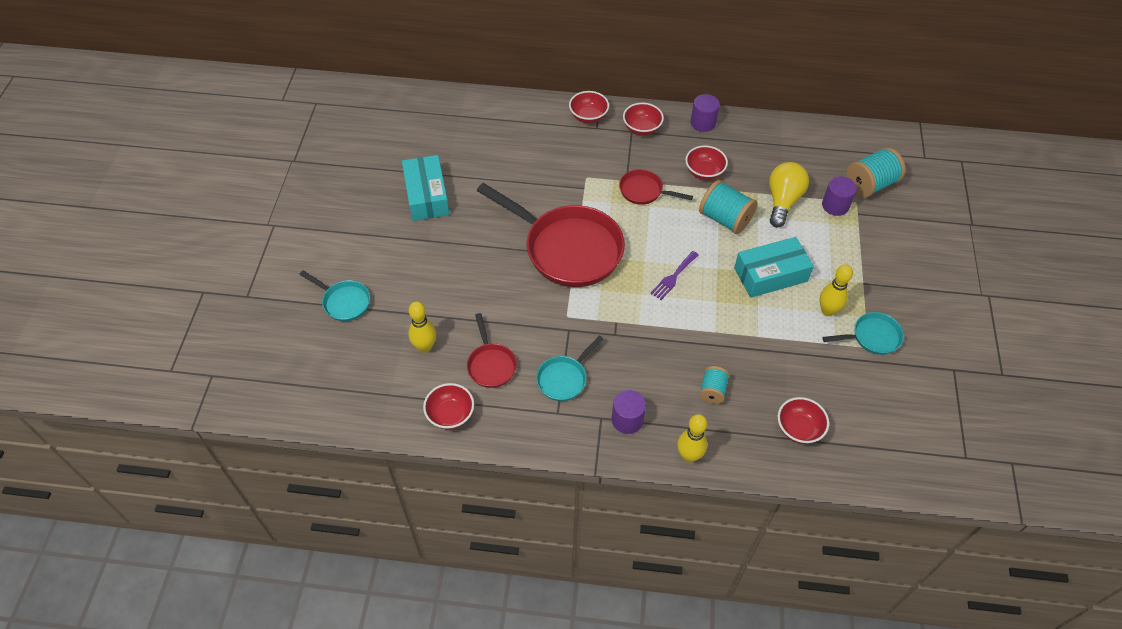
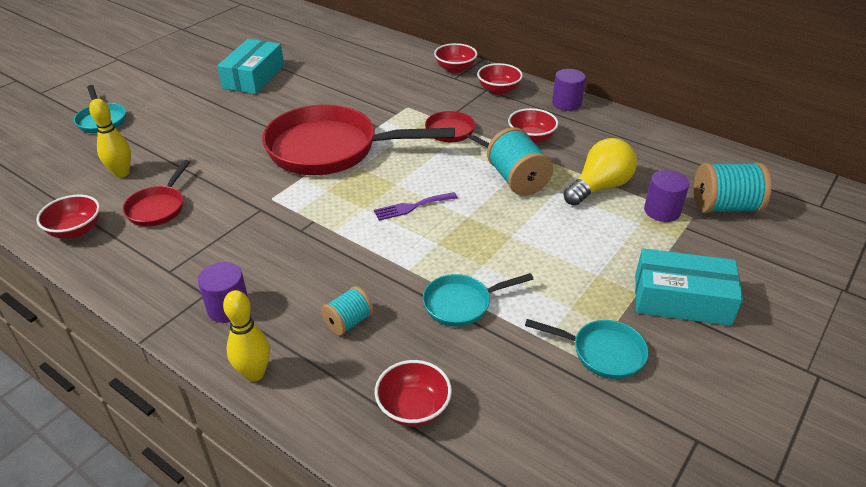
camera: 30 degrees right, 15 degrees down
red pan [477,183,625,287] -> red pan turned 120 degrees clockwise [262,105,455,175]
turquoise pan [536,336,604,401] -> turquoise pan moved to [423,273,533,327]
turquoise box [734,237,814,298] -> turquoise box moved to [635,248,743,326]
yellow bowling pin [820,264,853,316] -> none

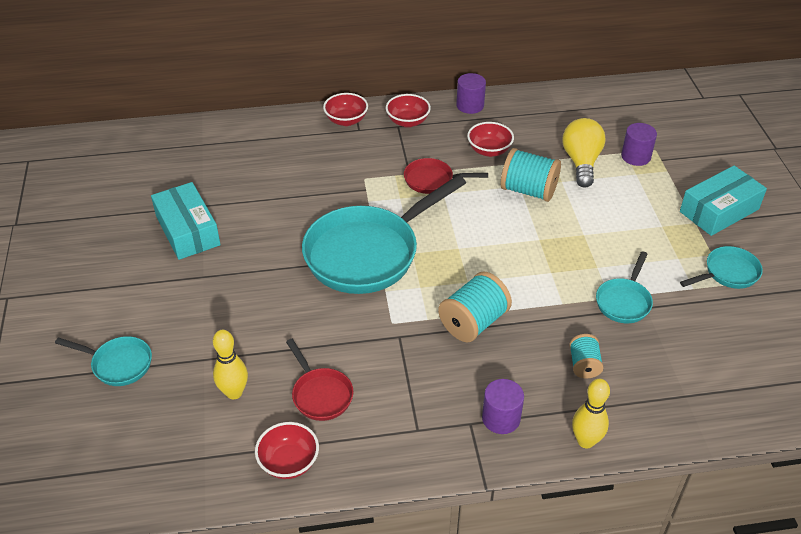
camera: 45 degrees left, 5 degrees up
red pan [262,105,455,175] -> turquoise pan [302,175,466,294]
purple fork [374,192,458,221] -> none
red bowl [375,360,452,427] -> none
turquoise spool [694,162,771,213] -> turquoise spool moved to [438,271,512,342]

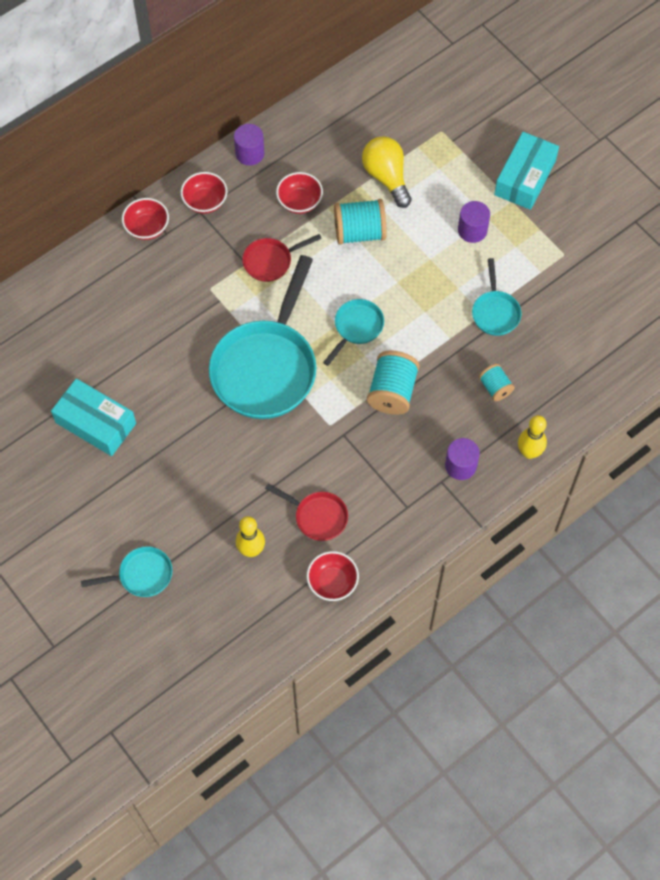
camera: 30 degrees left, 20 degrees up
purple cylinder [621,123,657,166] -> purple cylinder moved to [458,201,490,243]
turquoise pan [680,246,763,289] -> turquoise pan moved to [323,299,384,366]

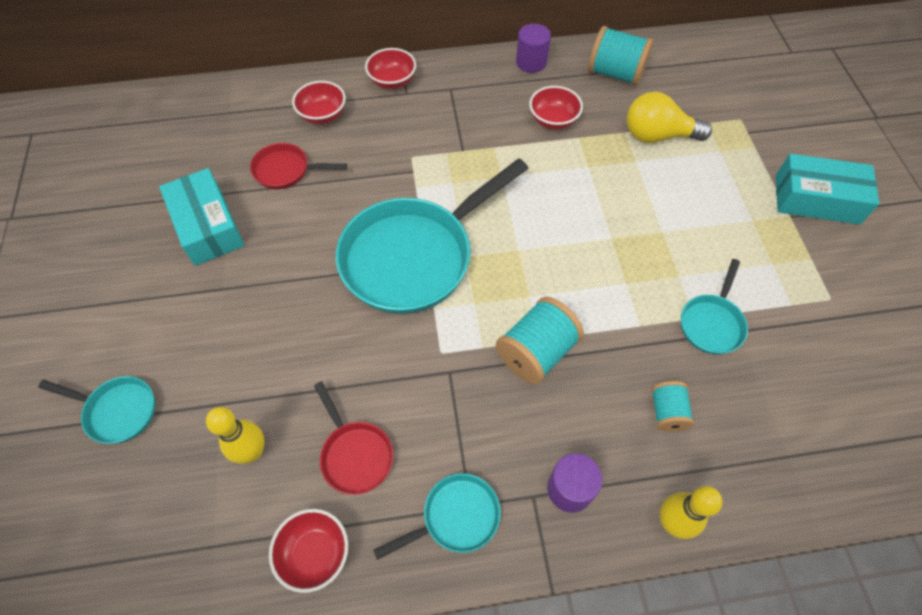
camera: 30 degrees right, 5 degrees down
red bowl [181,172,227,214] -> red bowl moved to [292,81,346,124]
red pan [242,234,322,282] -> red pan moved to [250,143,347,189]
turquoise pan [323,299,384,366] -> turquoise pan moved to [373,473,501,560]
turquoise spool [334,199,387,245] -> turquoise spool moved to [588,26,653,86]
yellow light bulb [362,136,412,208] -> yellow light bulb turned 90 degrees counterclockwise [627,92,712,143]
purple cylinder [458,201,490,243] -> none
turquoise box [494,132,559,210] -> turquoise box turned 45 degrees clockwise [775,154,880,225]

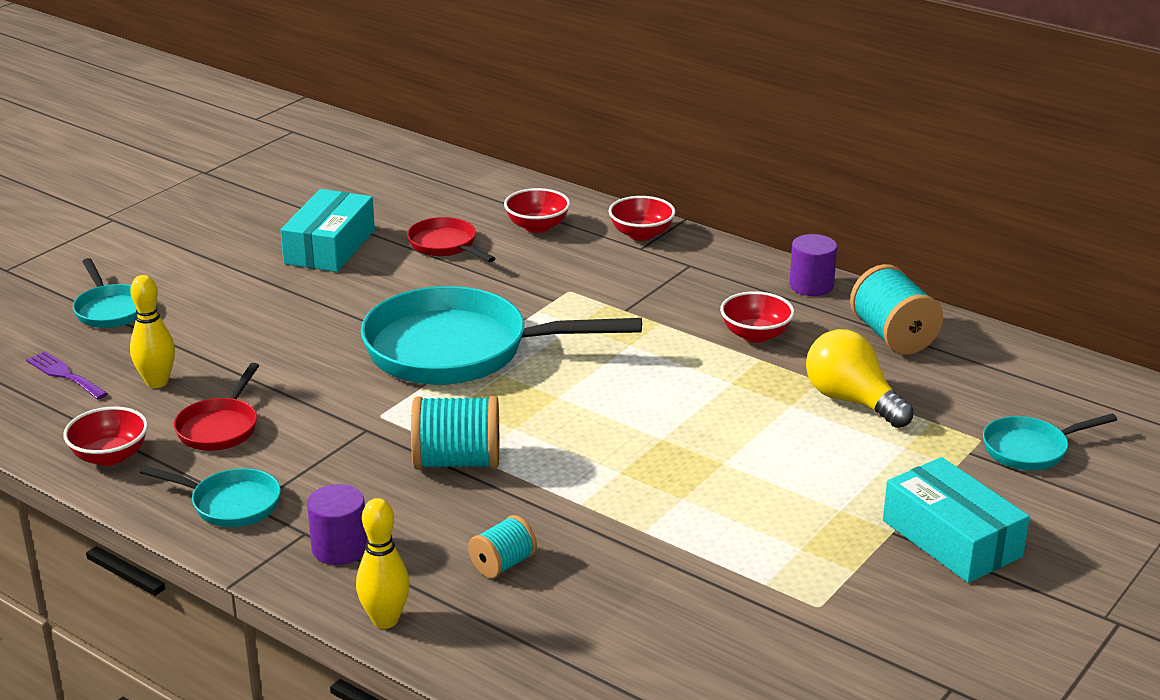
camera: 45 degrees right, 30 degrees down
turquoise pan [681,259,748,355] -> turquoise pan moved to [983,414,1117,471]
none -> purple fork [26,351,108,400]

